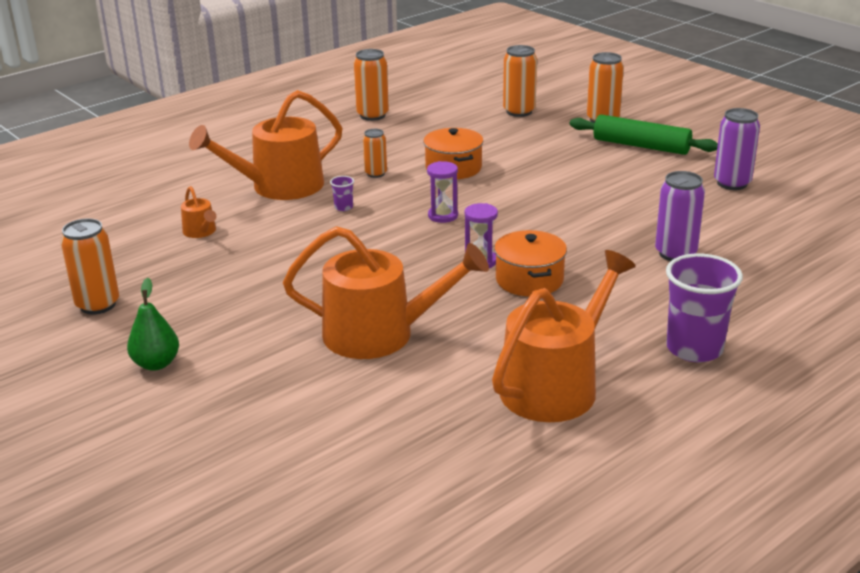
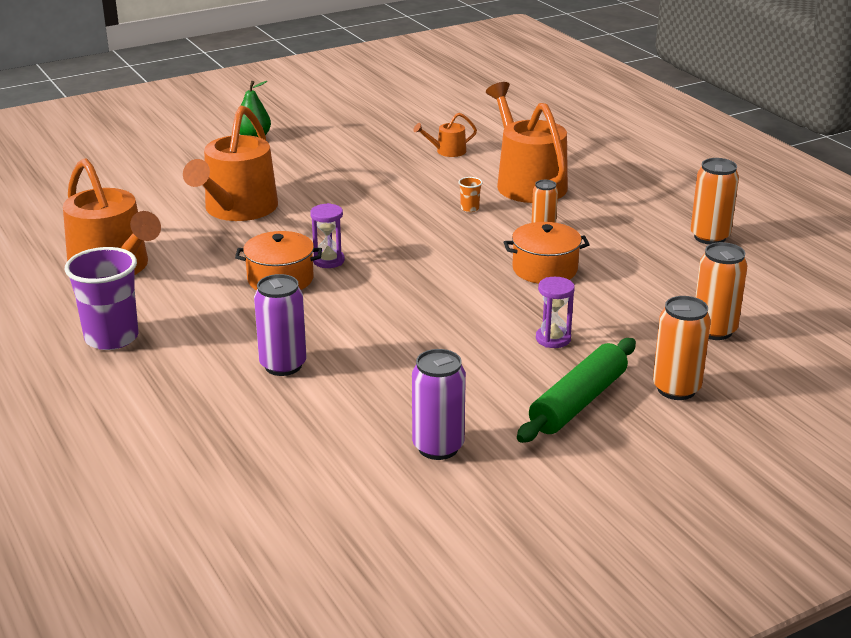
camera: 100 degrees right, 0 degrees up
orange can [61,218,119,315] -> none
purple cup [330,176,354,211] -> orange cup [458,177,483,212]
purple hourglass [427,161,458,223] -> purple hourglass moved to [536,277,575,348]

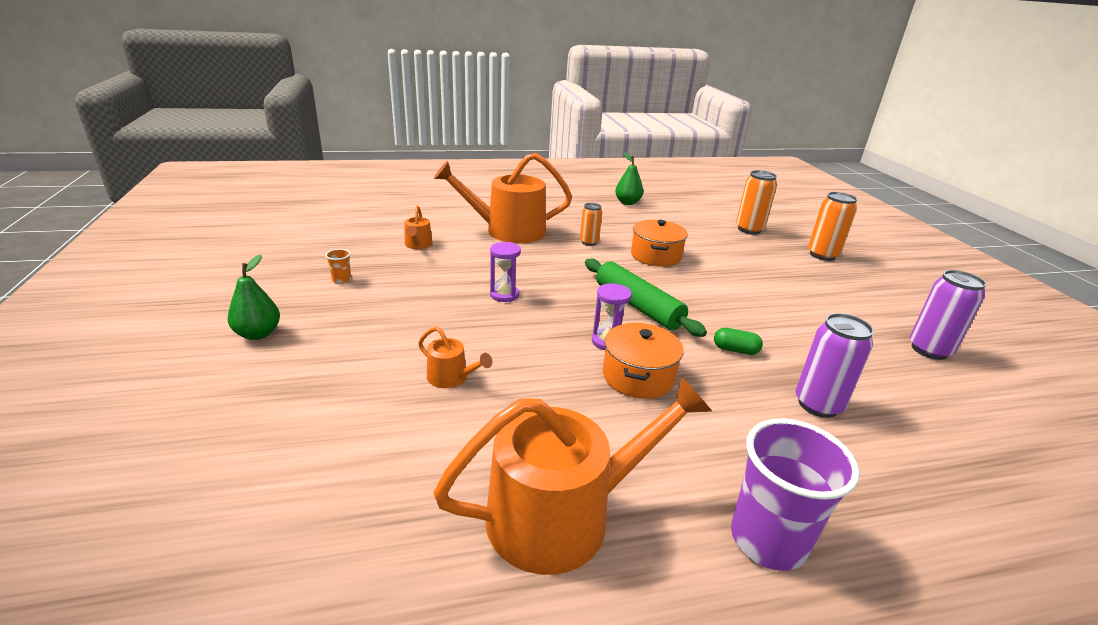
camera: 75 degrees left, 0 degrees up
orange watering can [183,106,278,221] -> orange watering can [418,327,493,388], size x0.44
orange cup [458,177,483,212] -> orange cup moved to [325,249,351,284]
green rolling pin [517,338,636,443] -> green rolling pin moved to [585,259,707,337]
purple hourglass [536,277,575,348] -> purple hourglass moved to [490,242,521,302]
orange can [691,158,739,245] -> green pear [615,152,643,205]
none -> green capsule [714,328,763,355]

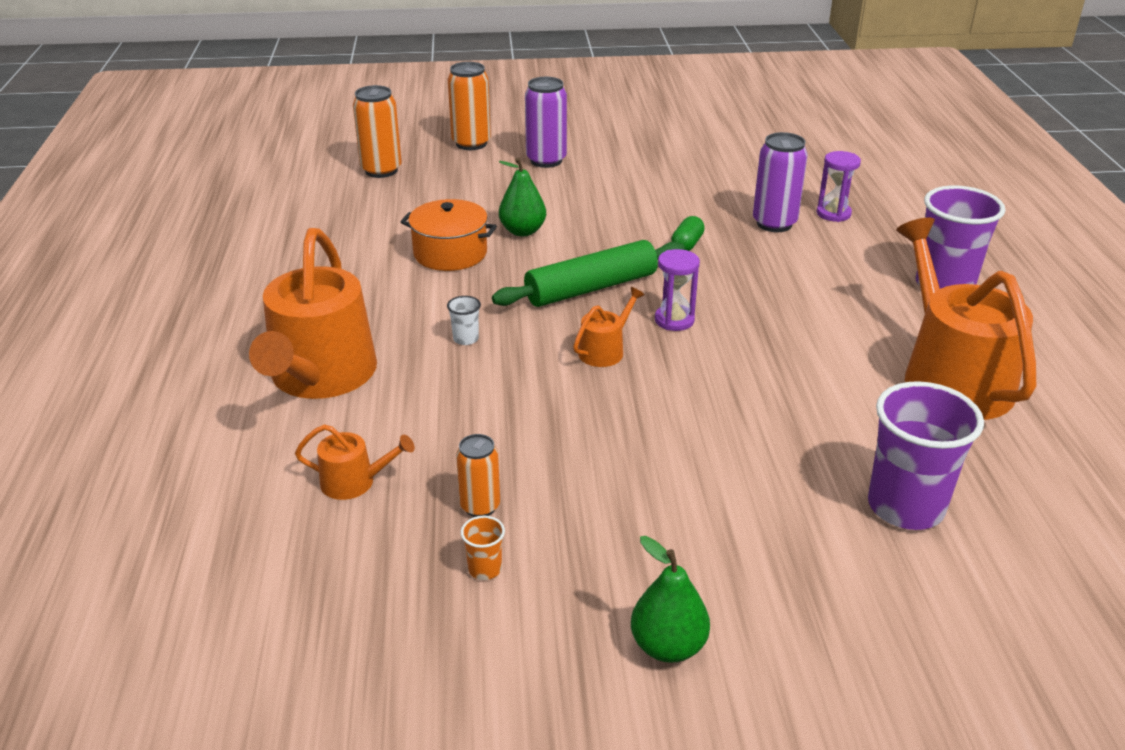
camera: 80 degrees left, 5 degrees up
orange watering can [418,327,493,388] -> orange watering can moved to [573,287,645,367]
purple hourglass [490,242,521,302] -> purple hourglass moved to [816,151,861,222]
orange can [580,203,602,246] -> orange can moved to [456,434,500,517]
orange pot [603,323,684,399] -> none
green pear [615,152,643,205] -> green pear moved to [499,158,546,236]
purple can [910,270,987,360] -> purple can moved to [525,77,567,168]
none -> white cup [447,296,481,345]
none -> purple cup [868,381,984,530]

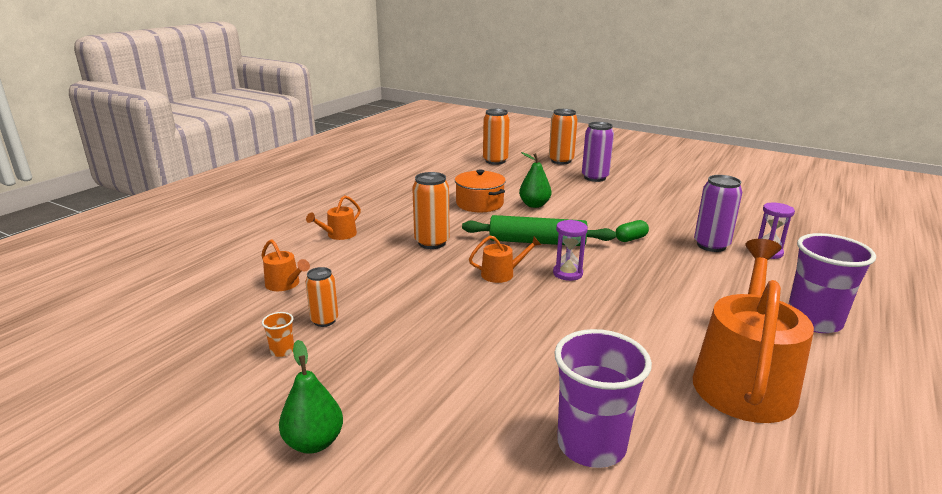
camera: 35 degrees right, 10 degrees down
orange watering can [249,228,377,399] -> orange watering can [306,195,361,240], size x0.44
white cup [447,296,481,345] -> orange can [412,172,450,249]

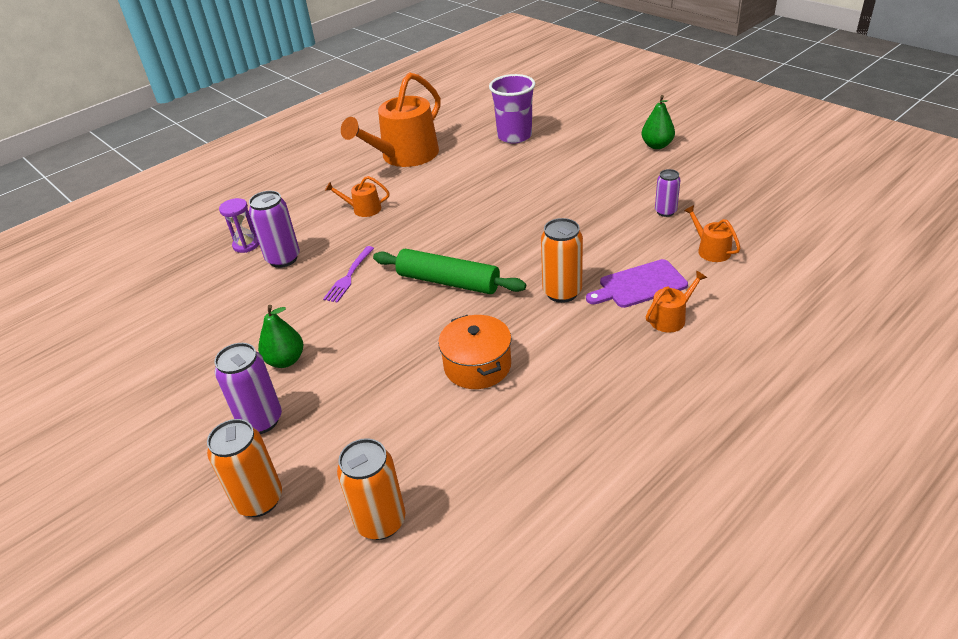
camera: 160 degrees left, 15 degrees up
orange cup [262,312,294,357] -> none
orange can [305,267,338,327] -> purple can [655,169,681,217]
orange watering can [469,236,541,283] -> orange watering can moved to [325,176,390,217]
green pear [519,152,552,208] -> green pear moved to [258,305,303,368]
purple hourglass [553,220,588,281] -> none
green capsule [616,220,649,242] -> purple fork [323,246,374,303]
purple cup [789,233,876,333] -> none
none -> purple cutting board [586,259,688,308]

